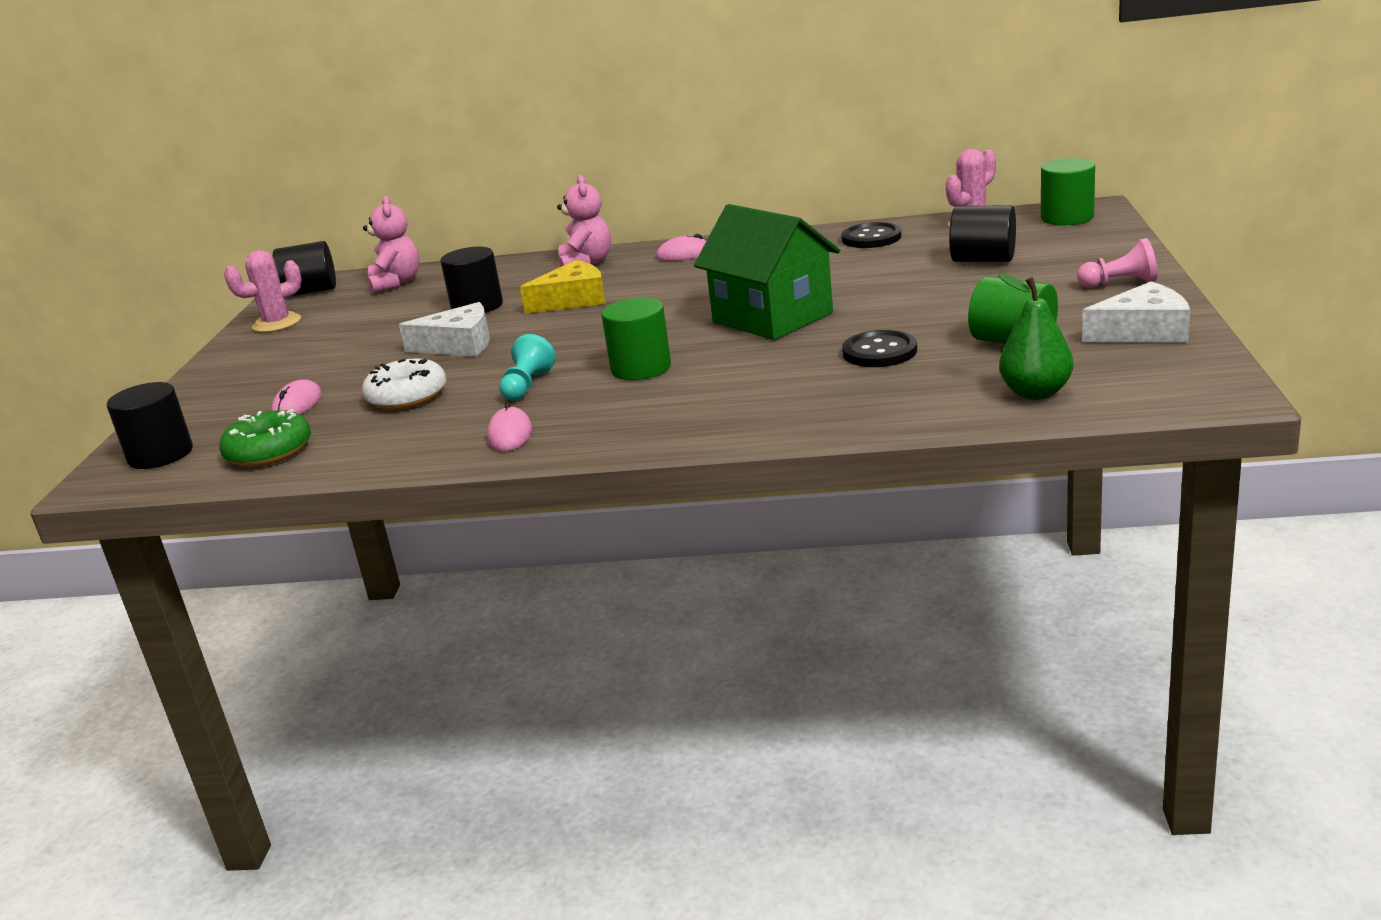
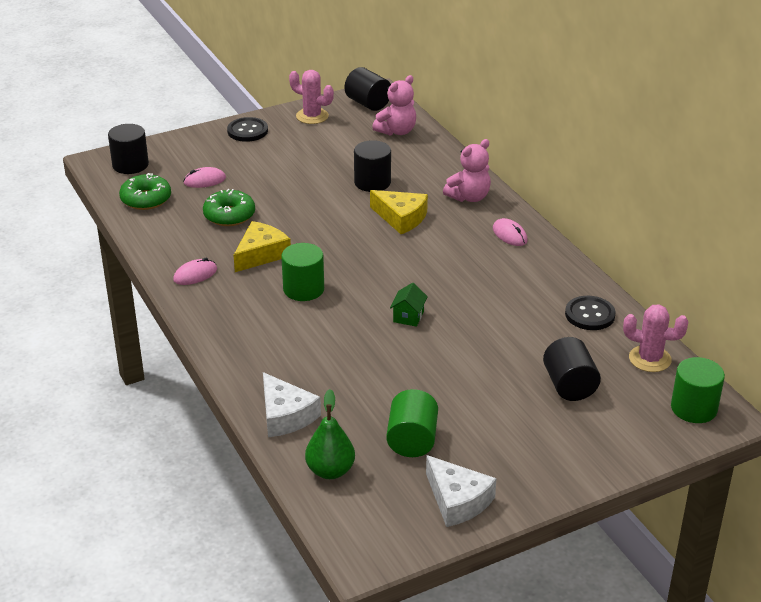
camera: 55 degrees right, 10 degrees up
white donut [362,359,446,410] -> green donut [203,189,255,226]
white cheese [399,302,490,357] -> white cheese moved to [263,372,321,437]
turquoise pawn [499,334,556,400] -> yellow cheese [234,221,291,272]
green house [694,204,840,340] -> green house [390,283,428,327], size x0.40
black button [842,330,917,367] -> black button moved to [227,117,268,142]
pink pawn [1077,238,1157,288] -> none

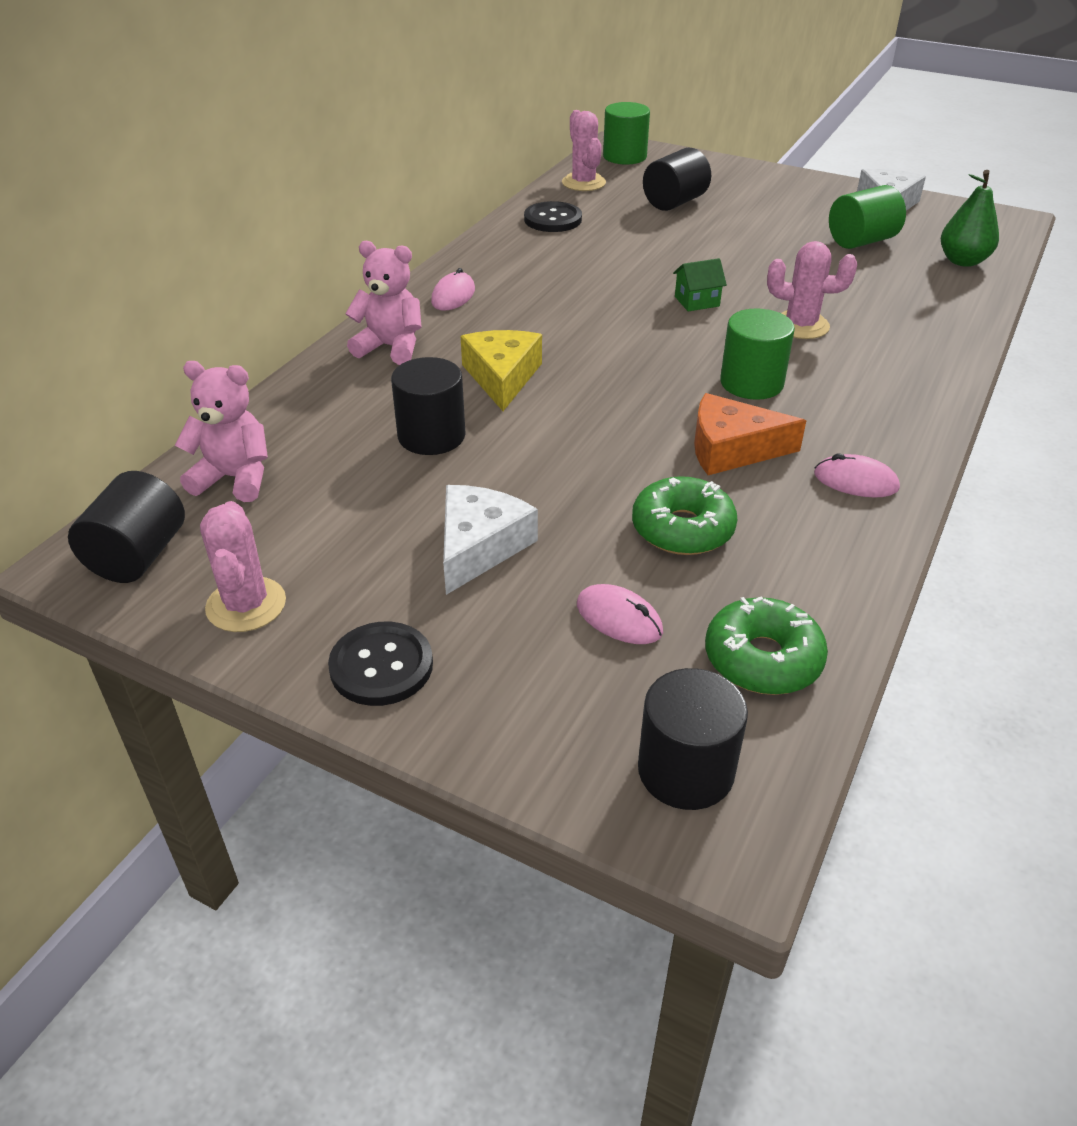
camera: 125 degrees left, 5 degrees up
yellow cheese [234,221,291,272] -> orange cheese [694,393,806,475]
white cheese [263,372,321,437] -> white cheese moved to [443,485,538,595]
none -> pink cactus [767,241,857,339]

